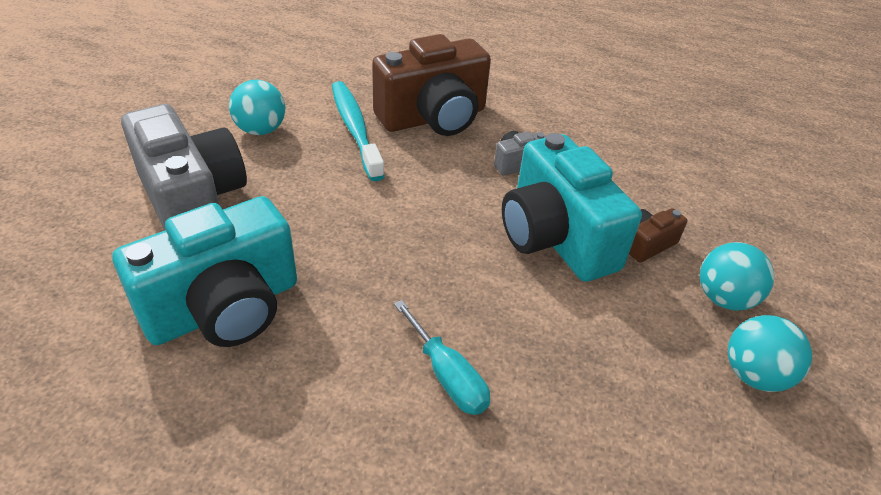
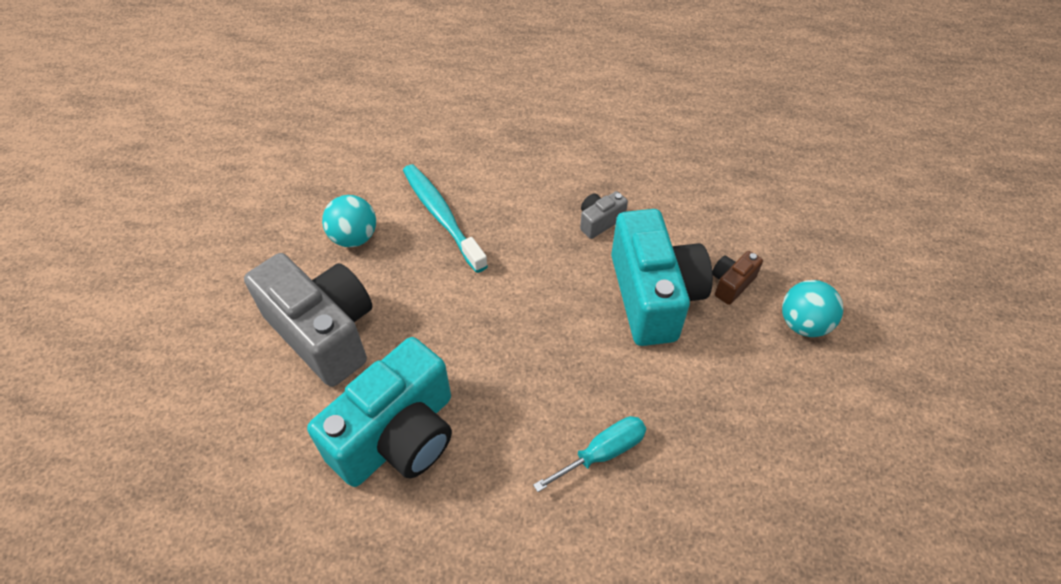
camera: 10 degrees left, 10 degrees up
brown camera [372,34,491,136] -> none
turquoise screwdriver [394,300,490,415] -> turquoise screwdriver turned 75 degrees counterclockwise [533,416,646,492]
turquoise camera [502,133,642,282] -> turquoise camera turned 150 degrees counterclockwise [611,209,713,346]
turquoise ball [728,315,812,392] -> none

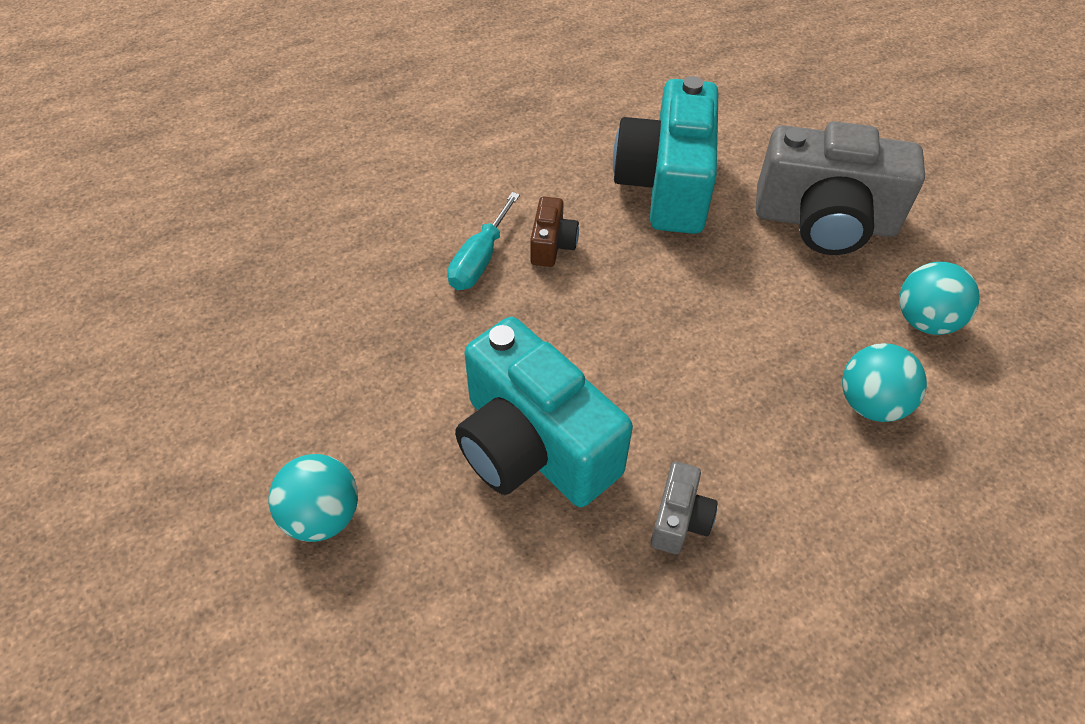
camera: 145 degrees right, 0 degrees up
turquoise toothbrush [403,164,488,273] -> turquoise ball [842,343,927,422]
brown camera [712,251,763,305] -> brown camera moved to [530,197,579,267]

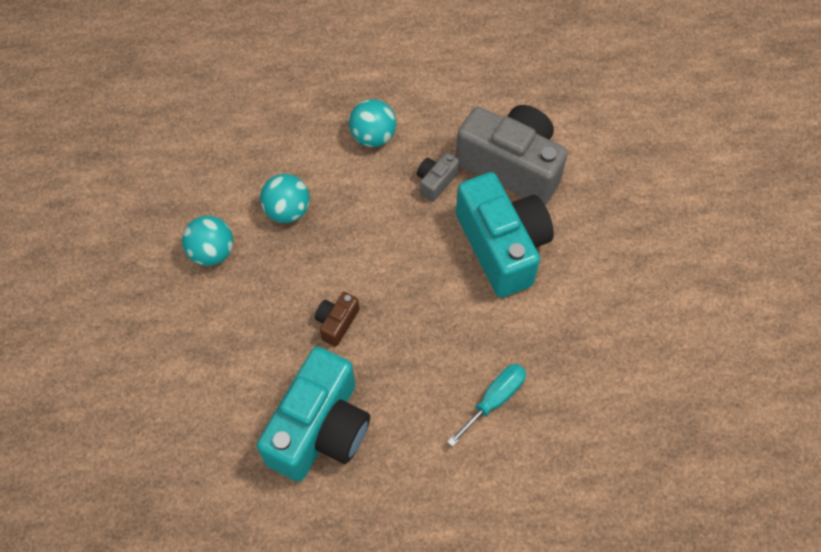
camera: 160 degrees left, 10 degrees up
turquoise ball [269,454,358,542] -> turquoise ball moved to [349,99,396,147]
brown camera [530,197,579,267] -> brown camera moved to [315,292,359,347]
grey camera [756,121,925,255] -> grey camera moved to [456,105,568,205]

